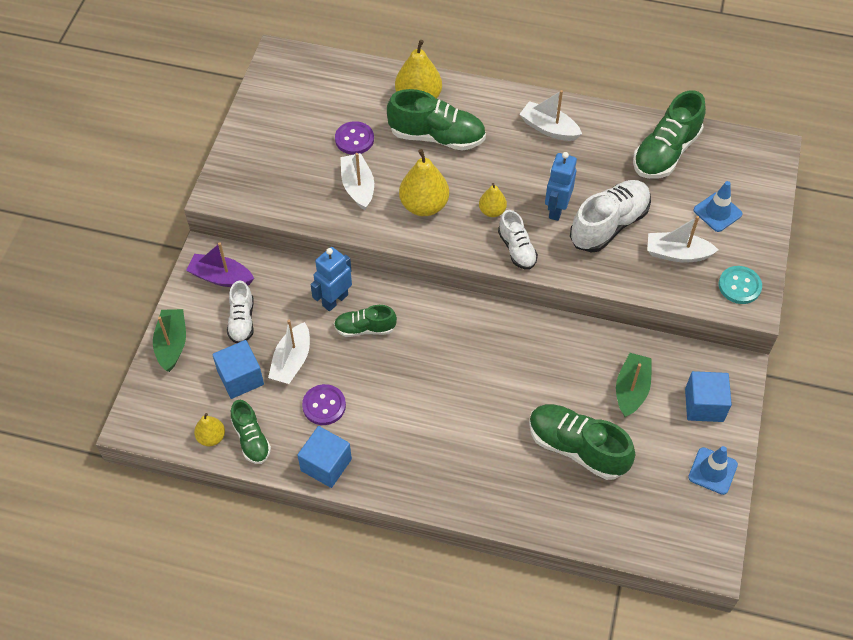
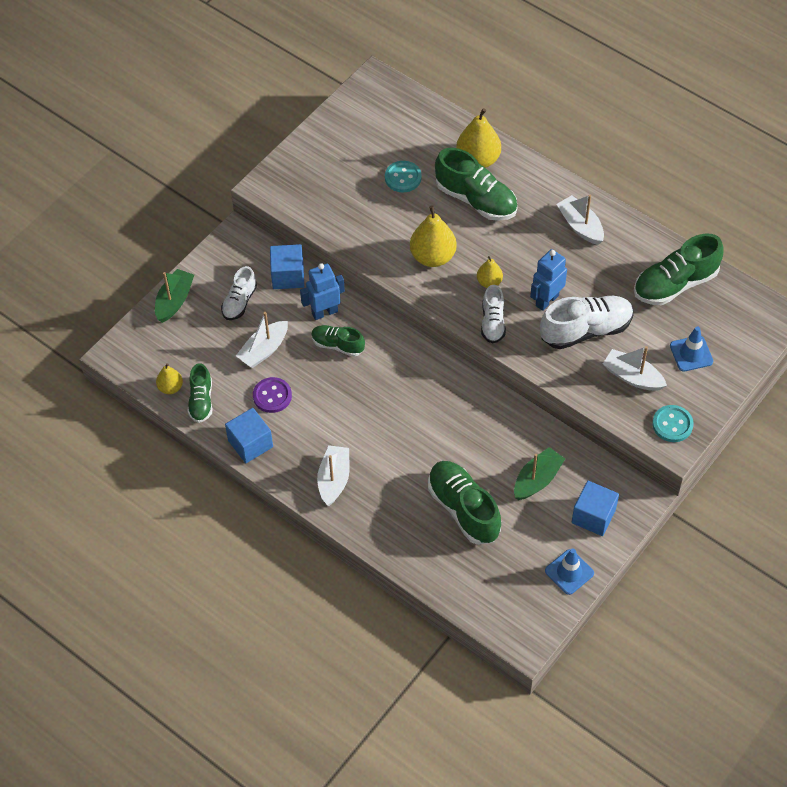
camera: 25 degrees right, 0 degrees up
purple boat [186,242,254,287] -> none
blue cube [212,340,264,399] -> blue cube moved to [270,244,304,289]
purple button [335,121,374,155] -> turquoise button [385,161,422,193]
white boat [340,153,374,210] -> white boat moved to [317,445,349,506]

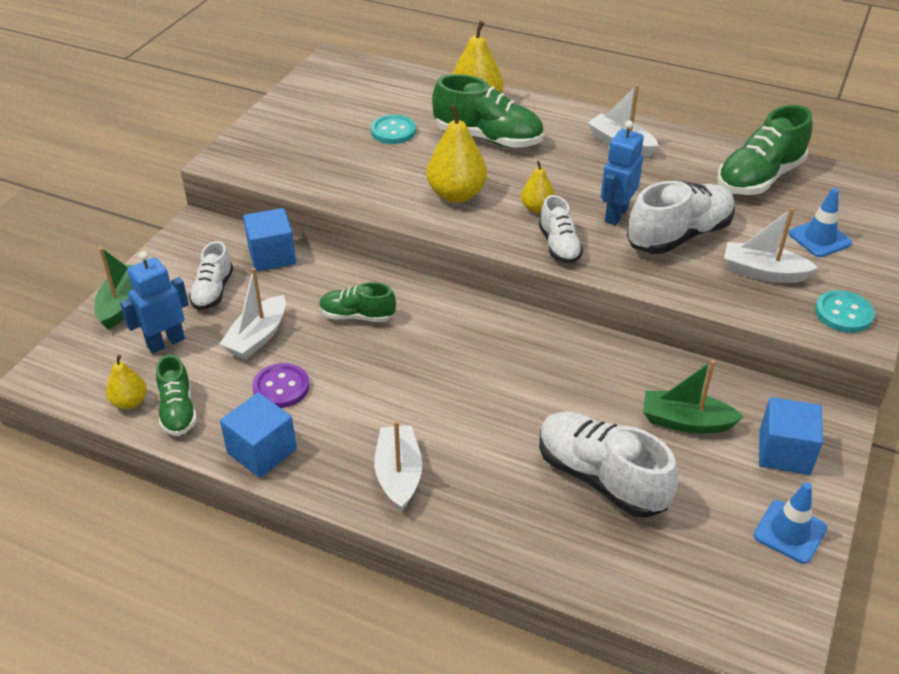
camera: 15 degrees left, 15 degrees down
blue robot [300,263,345,320] -> blue robot moved to [120,251,189,354]
green shoe [428,461,501,545] -> white shoe [539,411,678,518]
green boat [514,447,565,500] -> green boat turned 105 degrees counterclockwise [643,360,744,434]

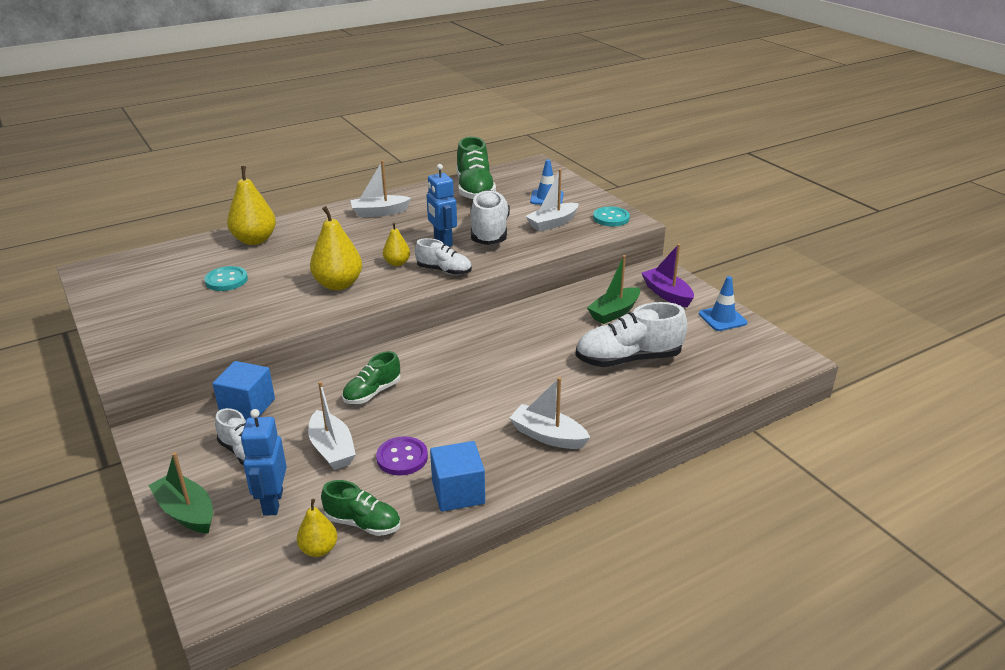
camera: 55 degrees left, 10 degrees down
green shoe [432,74,544,148] -> none
blue cube [759,397,823,475] -> purple boat [642,244,694,307]

